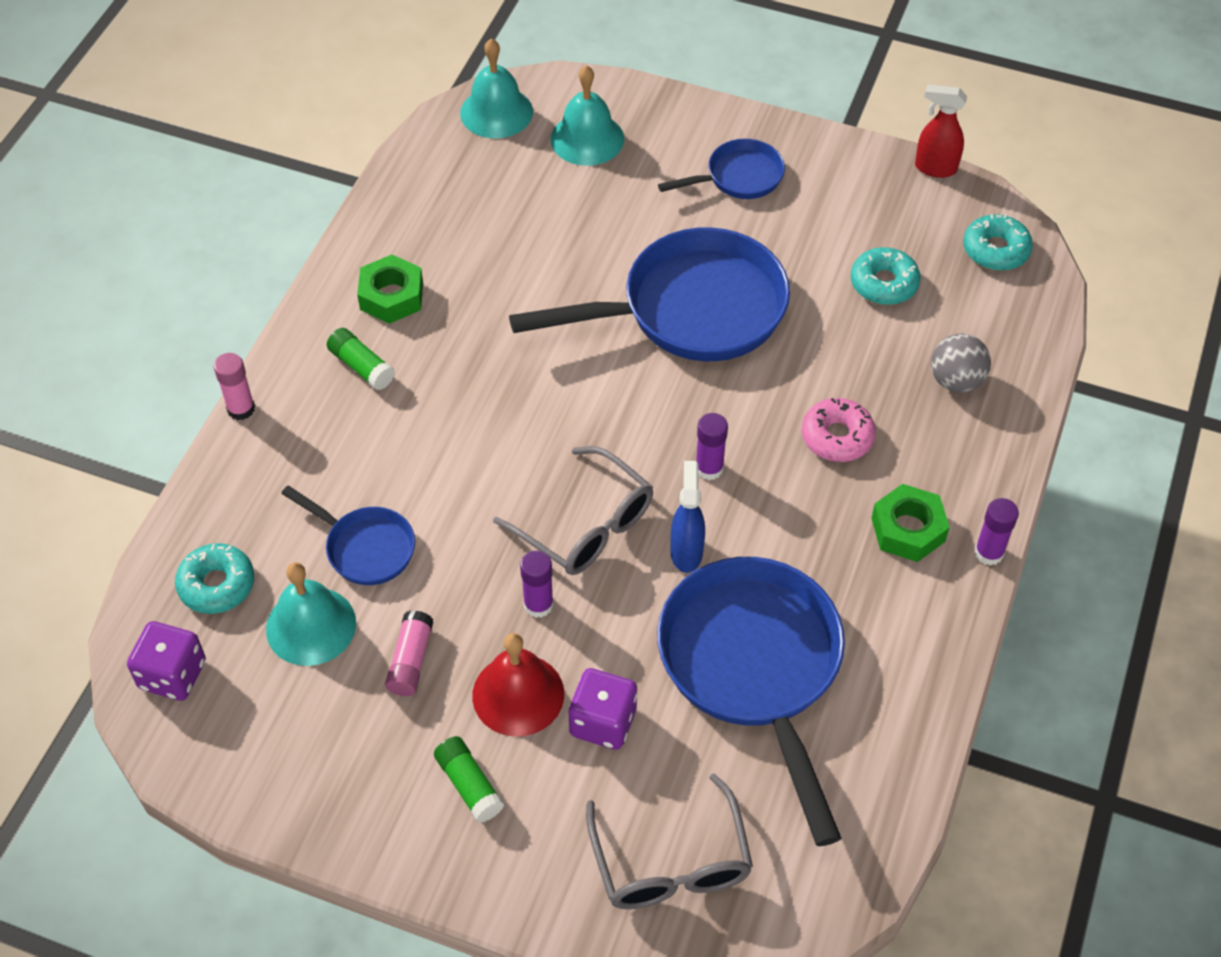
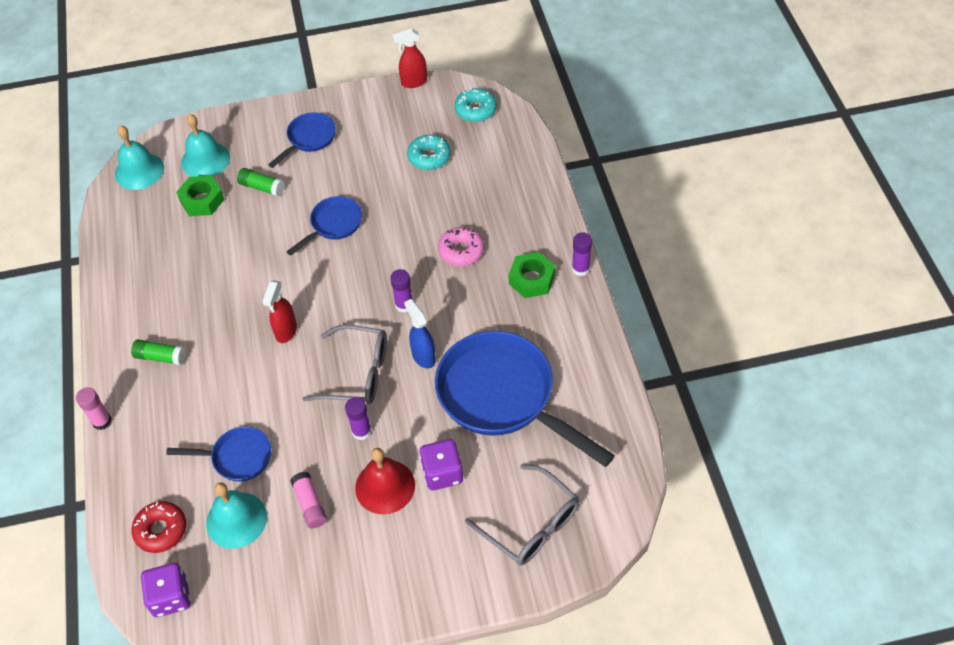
camera: 30 degrees left, 0 degrees up
turquoise donut [175,543,254,614] -> red donut [131,501,186,553]
green nut [357,255,423,324] -> green nut moved to [176,175,224,216]
green glue stick [434,736,504,823] -> green glue stick moved to [237,168,285,197]
blue pan [509,227,790,361] -> blue pan [287,196,362,256], size x0.50
grey ball [931,334,991,393] -> none
none -> red spray bottle [262,280,297,343]

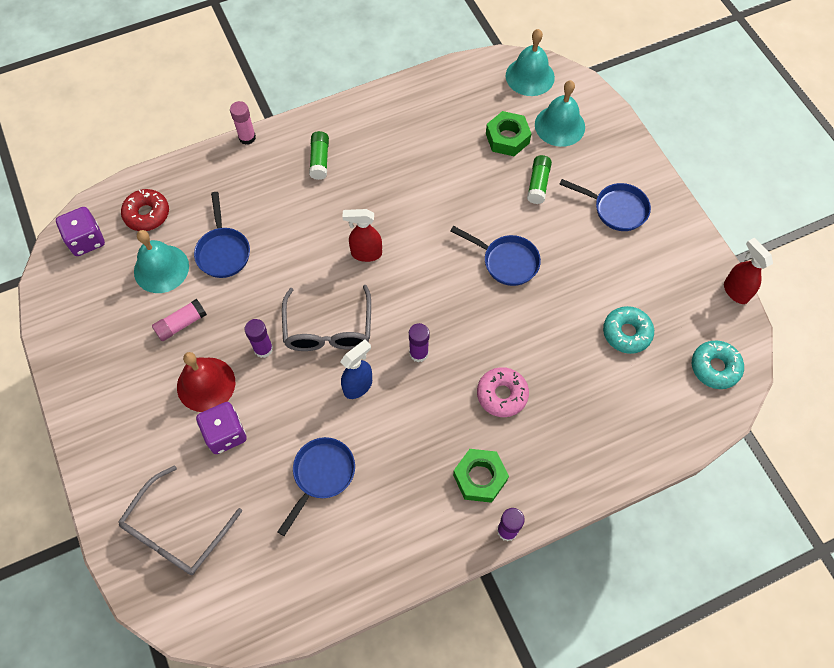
camera: 75 degrees right, 10 degrees up
blue pan [435,331,615,467] -> blue pan [277,437,355,536], size x0.50

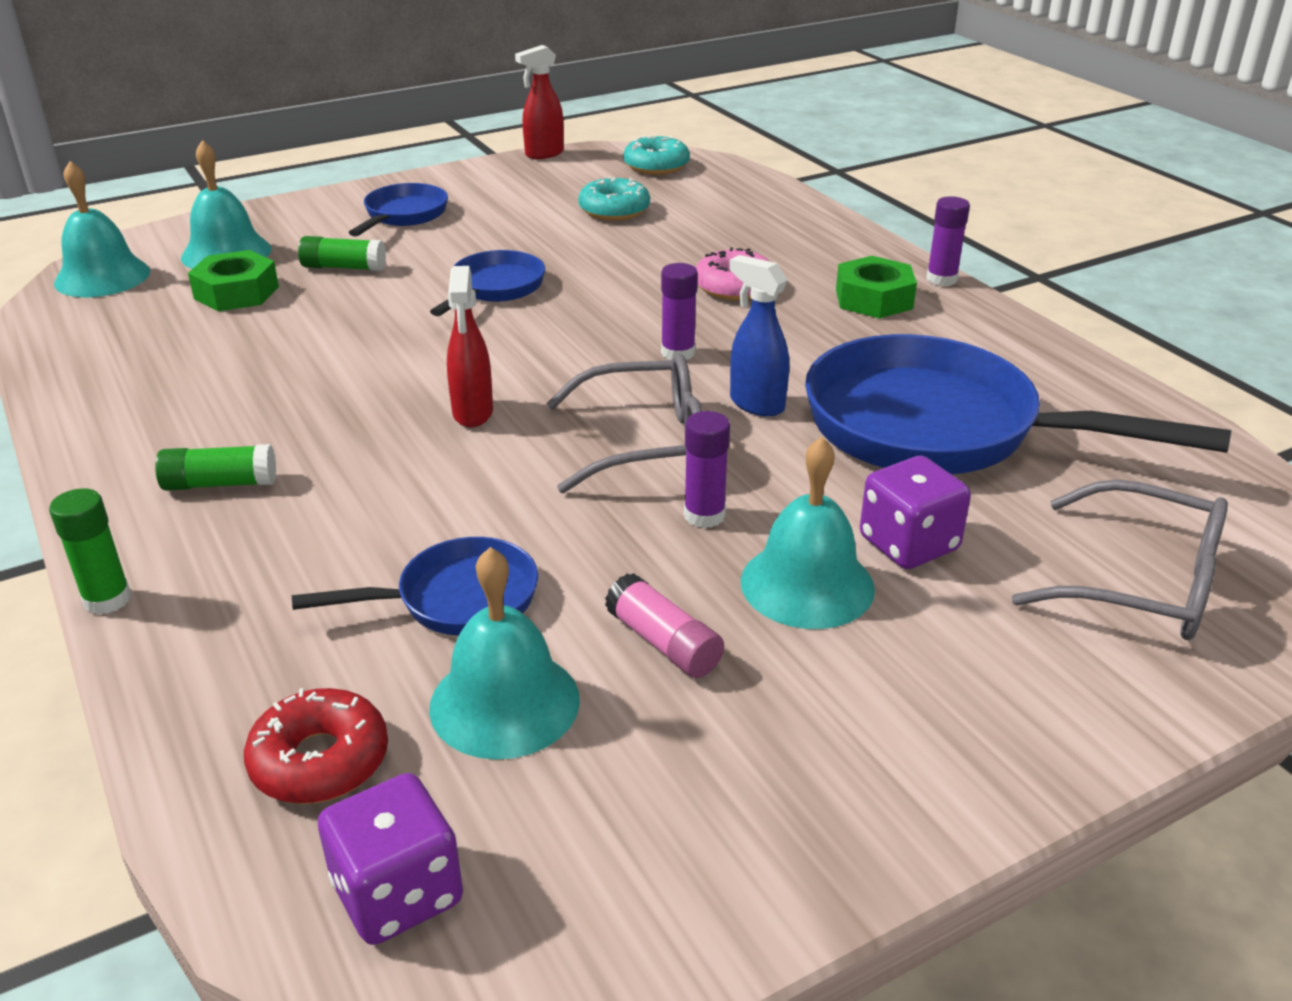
camera: 95 degrees left, 30 degrees down
red bell [177,352,235,412] -> turquoise bell [741,437,875,629]
pink glue stick [230,101,256,145] -> green glue stick [49,488,132,615]
blue pan [277,437,355,536] -> blue pan [805,334,1231,474], size x2.01

